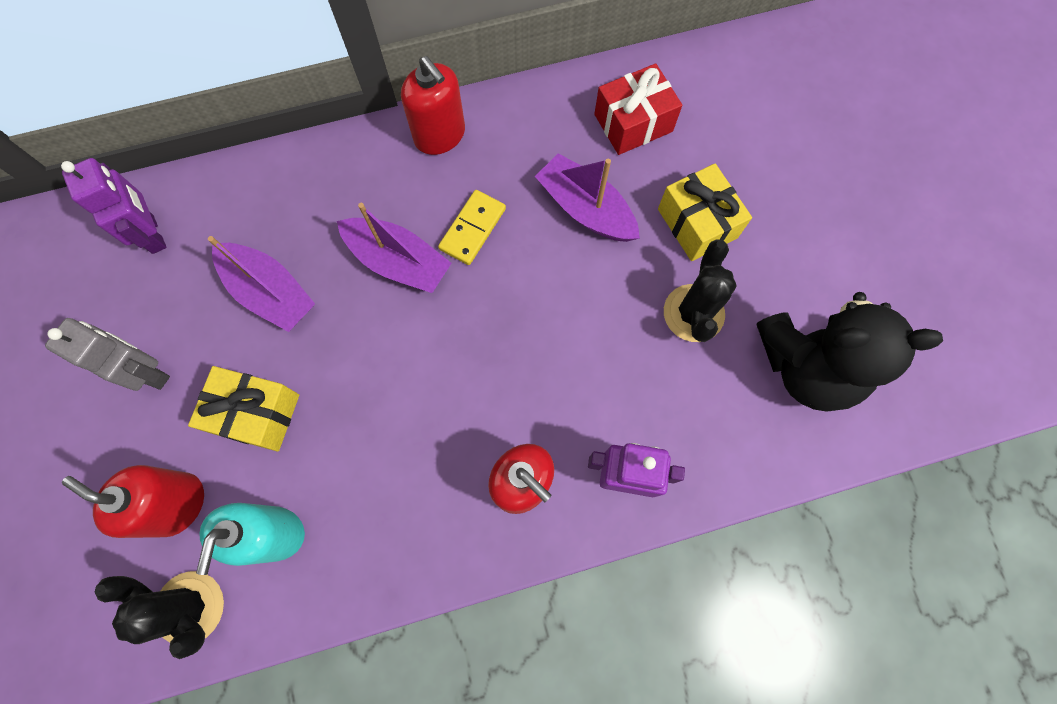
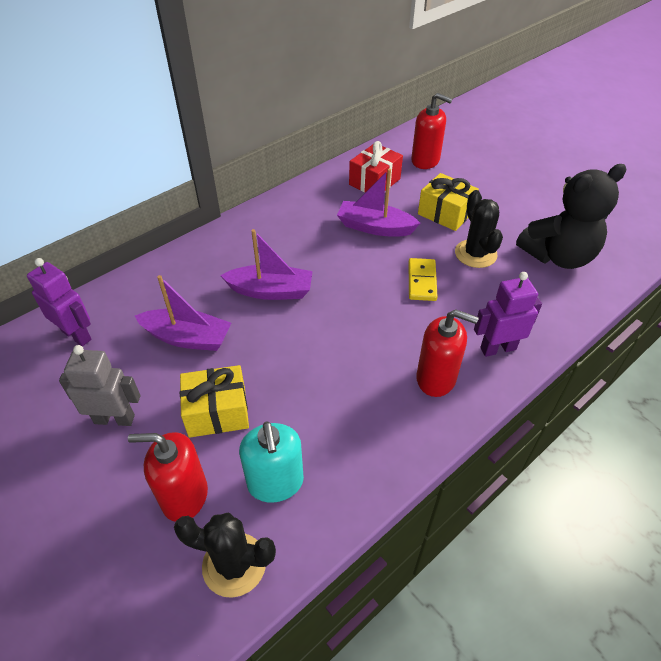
camera: 25 degrees left, 25 degrees down
red soap dispenser [401,56,465,155] -> red soap dispenser moved to [411,93,452,169]
yellow domino [438,190,506,265] -> yellow domino moved to [408,258,438,301]

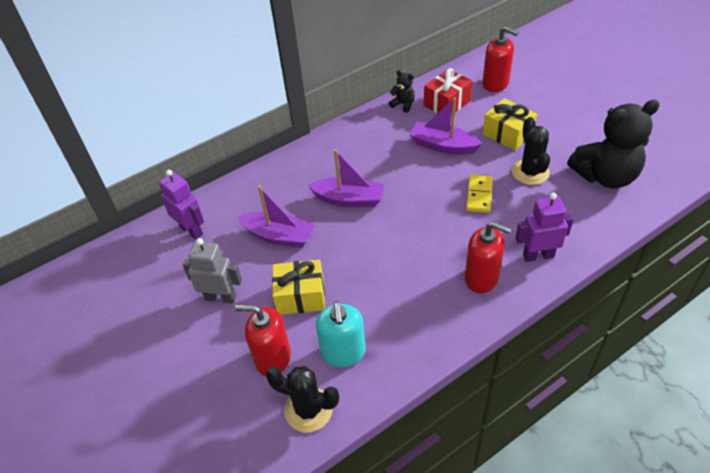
camera: 10 degrees right, 0 degrees up
none -> black teddy bear [389,70,415,112]

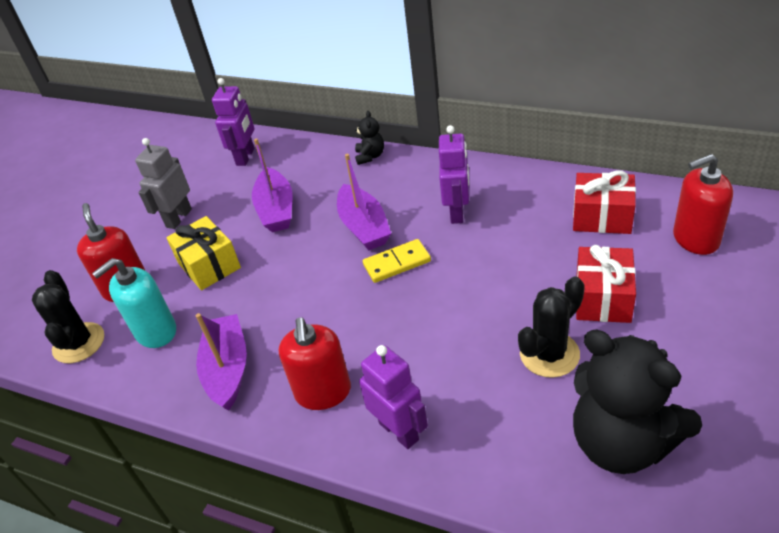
camera: 60 degrees right, 5 degrees down
grey robot [183,238,242,304] -> grey robot turned 135 degrees counterclockwise [135,138,192,229]
black teddy bear [389,70,415,112] -> black teddy bear moved to [355,111,384,165]
purple boat [409,97,482,154] -> purple boat moved to [196,313,247,411]
yellow domino [466,175,493,213] -> yellow domino moved to [363,239,431,283]
red soap dispenser [482,26,518,92] -> red soap dispenser turned 75 degrees clockwise [673,154,733,255]
yellow gift [483,98,537,151] -> red gift [576,245,636,323]
none -> purple robot [439,125,469,224]

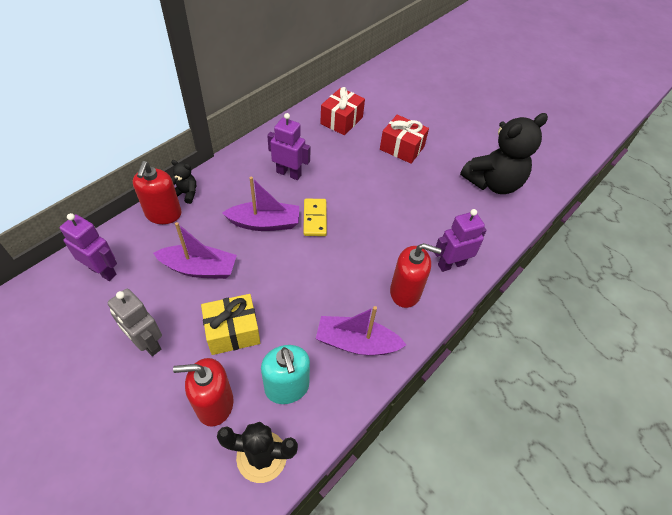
camera: 80 degrees left, 10 degrees up
black cactus [518,276,585,378] -> none
red soap dispenser [673,154,733,255] -> red soap dispenser moved to [133,161,182,224]

